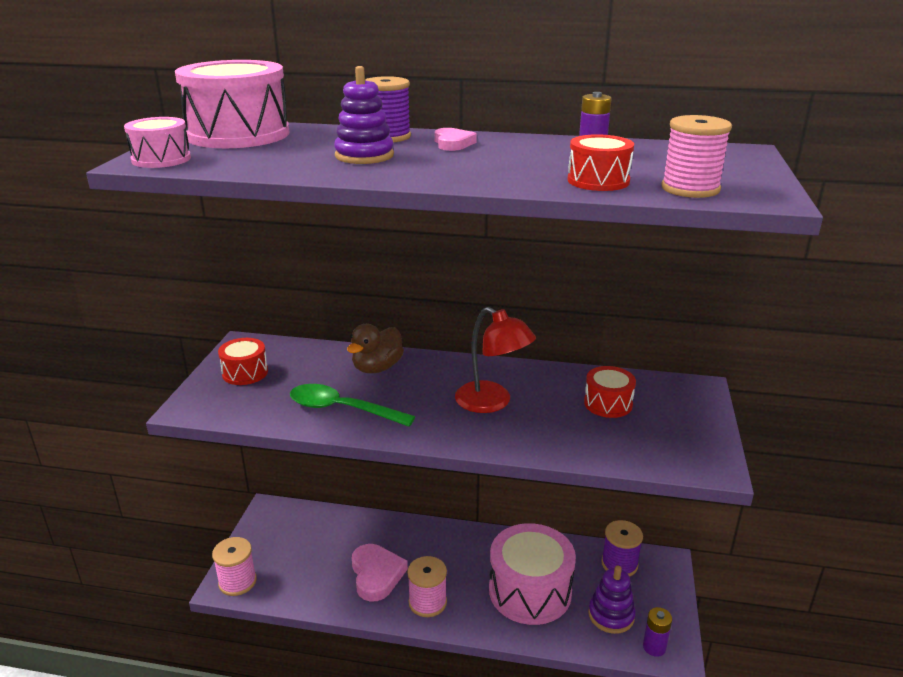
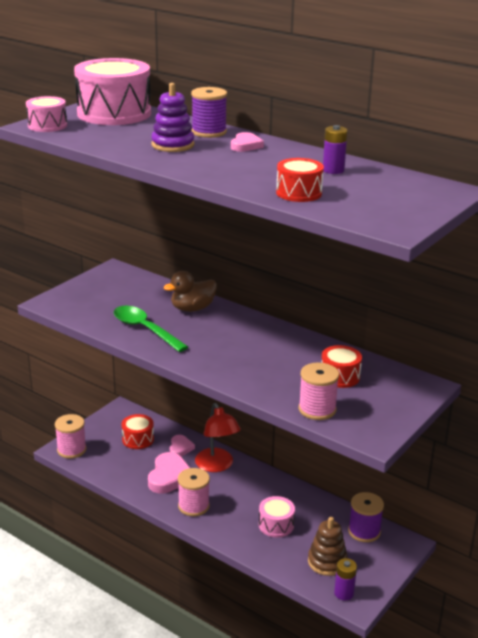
camera: 25 degrees right, 0 degrees up
red drum [218,338,268,385] -> red drum moved to [121,414,154,449]
red lamp [455,307,536,413] -> red lamp moved to [195,403,241,472]
pink drum [489,523,576,625] -> pink drum [259,496,295,538], size x0.51
purple stacking toy [588,565,636,634] -> brown stacking toy [308,517,348,576]
pink spool [661,115,732,198] -> pink spool moved to [299,363,339,420]
none -> pink heart [170,435,195,457]

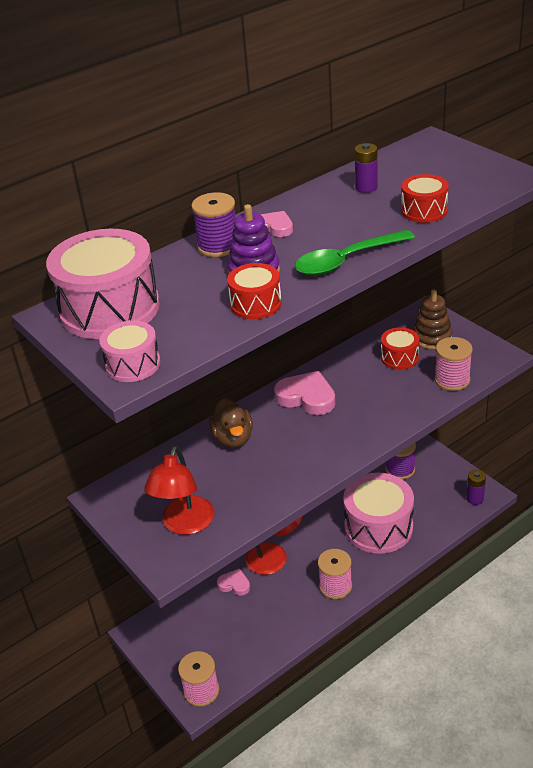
camera: 70 degrees left, 10 degrees up
green spoon [114,306,188,352] -> green spoon moved to [295,230,415,275]
red drum [121,414,154,449] -> red drum moved to [227,263,282,319]
pink heart [148,452,190,494] -> pink heart moved to [274,371,335,415]
pink drum [259,496,295,538] -> pink drum [343,473,414,554], size x1.97
brown stacking toy [308,517,348,576] -> brown stacking toy moved to [413,290,452,349]
none -> red lamp [144,446,214,535]

